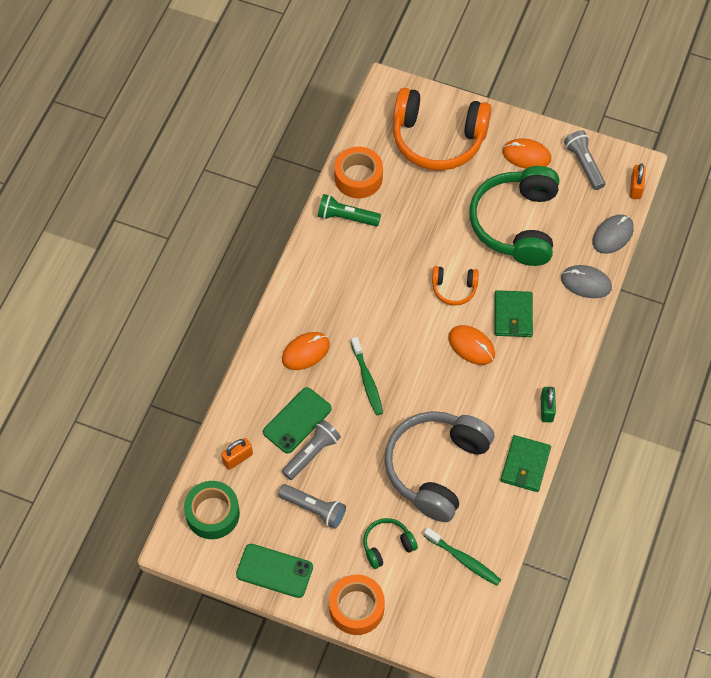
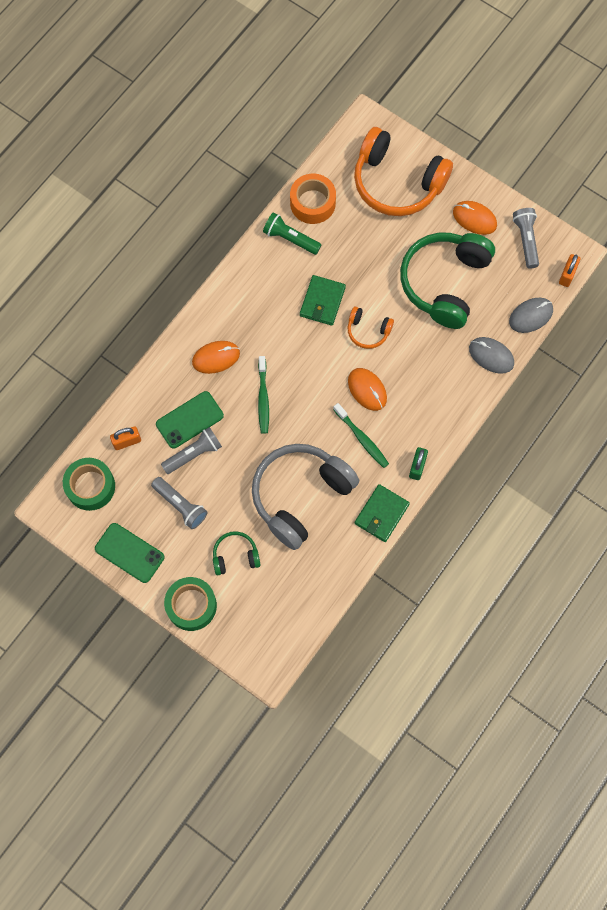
camera: 15 degrees right, 10 degrees up
orange tape [329,575,385,635] -> green tape [164,577,217,631]
green toothbrush [424,527,501,586] -> green toothbrush moved to [333,403,389,468]
green wallet [494,290,533,337] -> green wallet moved to [300,275,346,326]

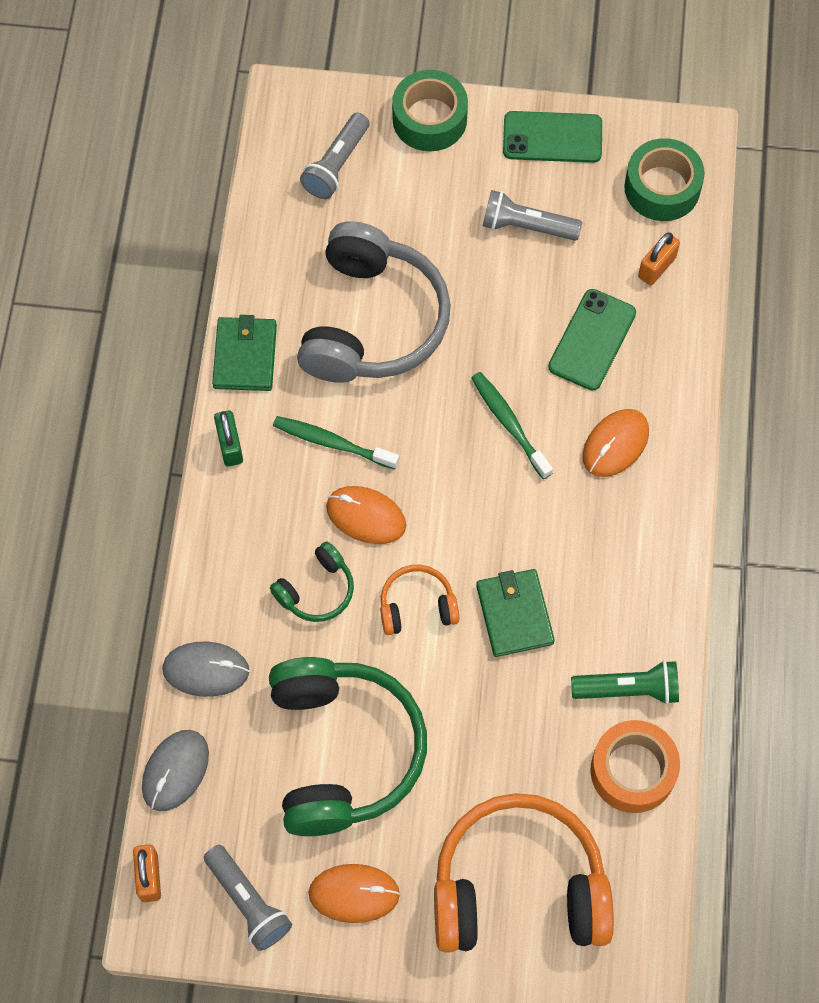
camera: 150 degrees right, 5 degrees down
grey flashlight [161,427,222,474] -> grey flashlight moved to [300,113,369,199]
green headphones [213,531,261,575] -> green headphones moved to [270,542,354,622]

